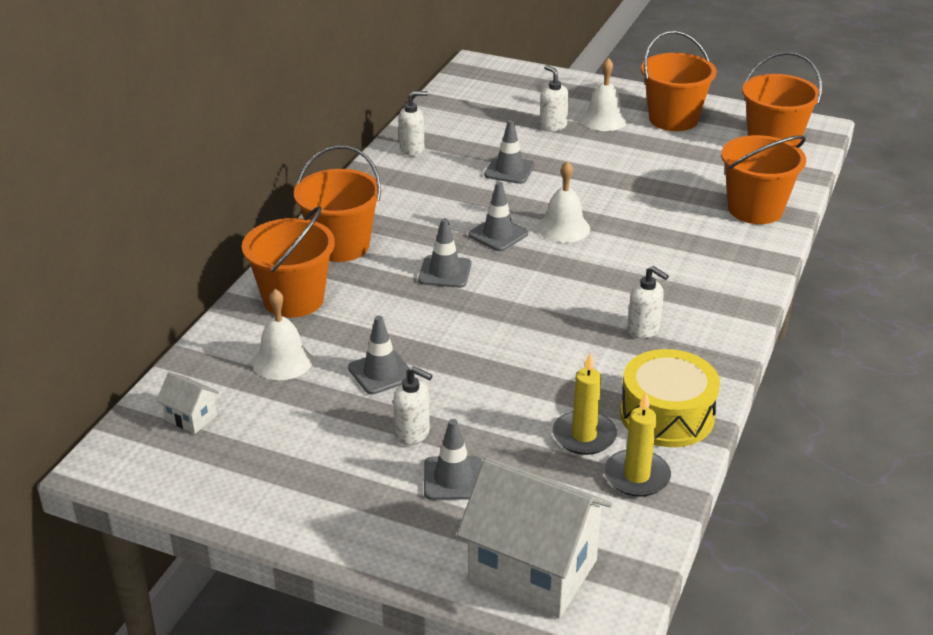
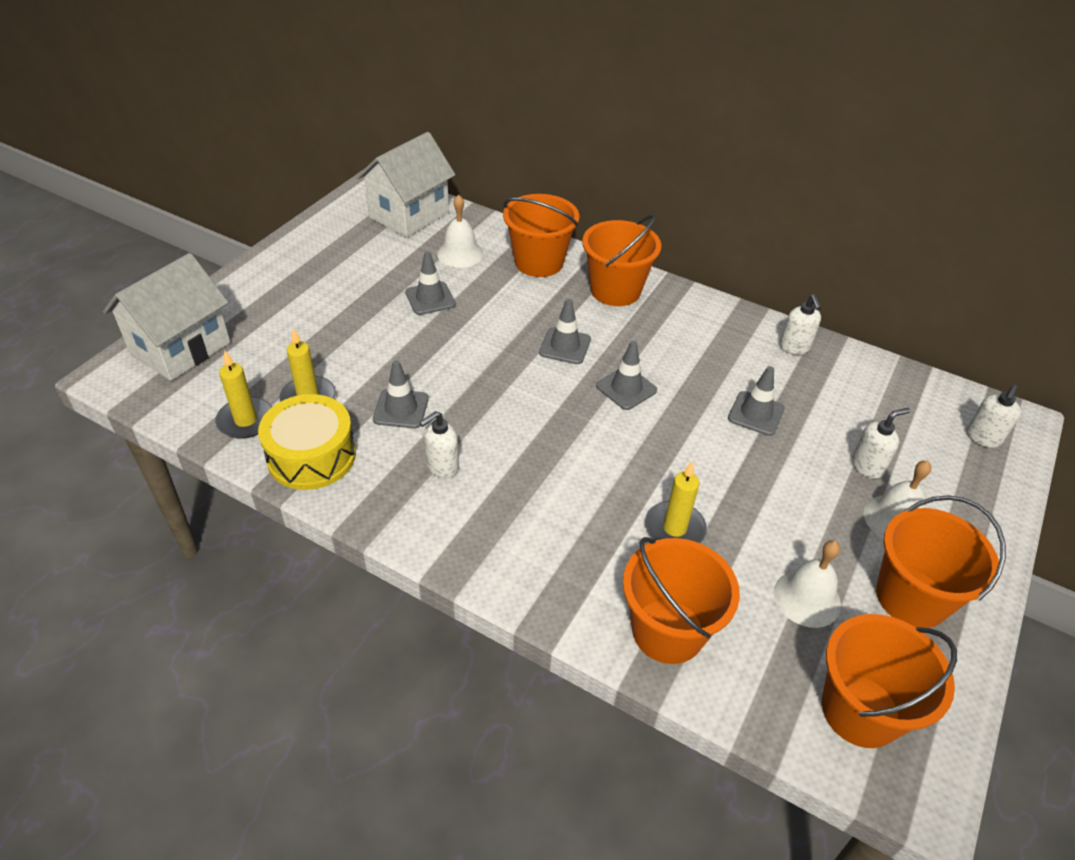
camera: 95 degrees right, 10 degrees up
white house [156,372,219,434] -> white house [356,132,455,238], size x2.26
white soap dispenser [393,366,433,445] -> white soap dispenser moved to [967,385,1021,448]
grey traffic cone [424,419,482,500] -> grey traffic cone moved to [373,360,429,428]
white bell [537,161,590,243] -> white bell moved to [774,540,841,628]
none -> yellow candle [645,462,707,543]

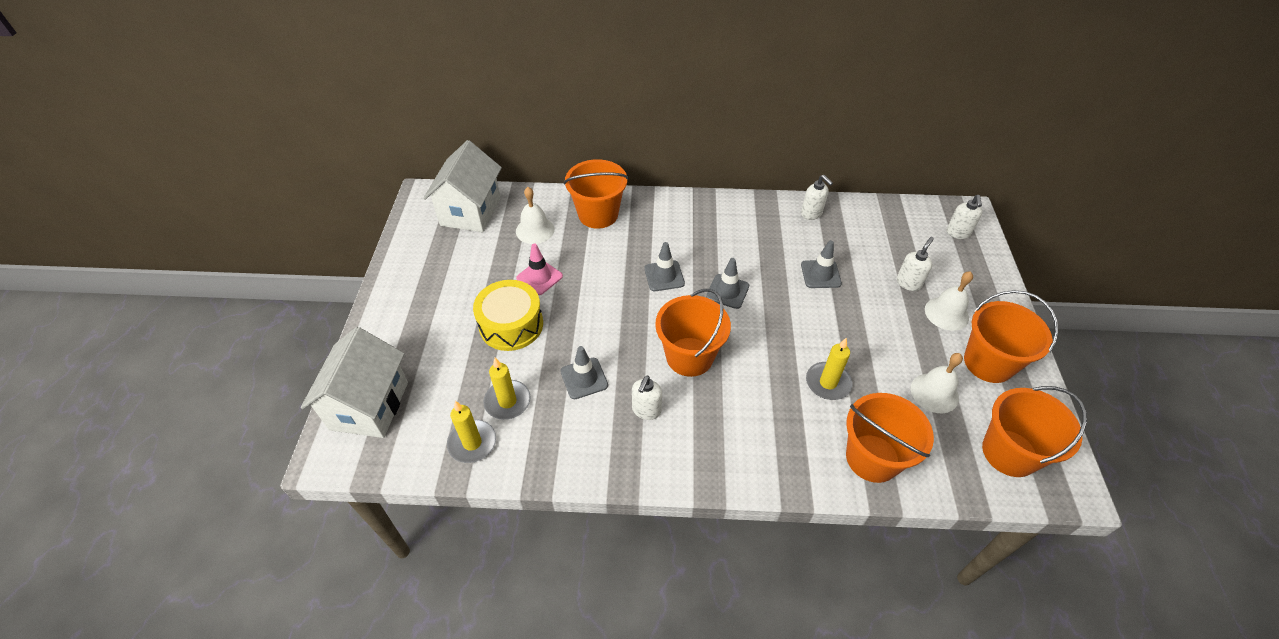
camera: 25 degrees left, 5 degrees up
yellow drum [258,394,356,490] -> yellow drum moved to [473,280,543,351]
grey traffic cone [405,251,456,315] -> pink traffic cone [516,243,563,295]
orange bucket [582,214,661,306] -> orange bucket moved to [655,289,731,377]

